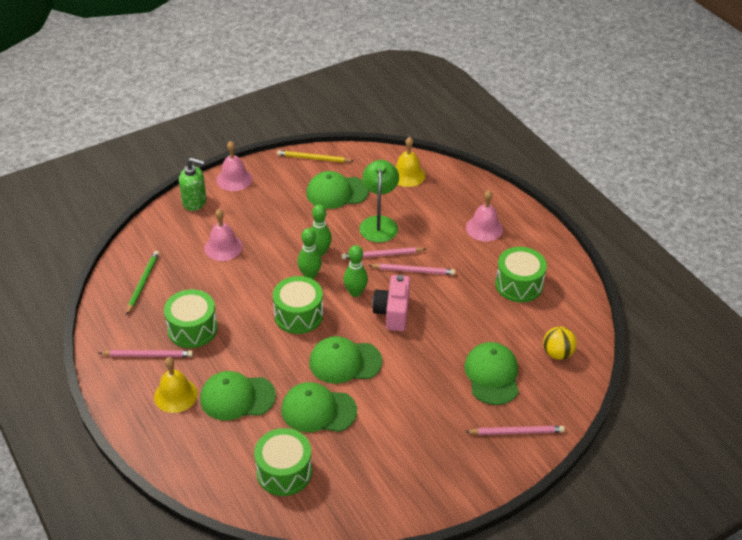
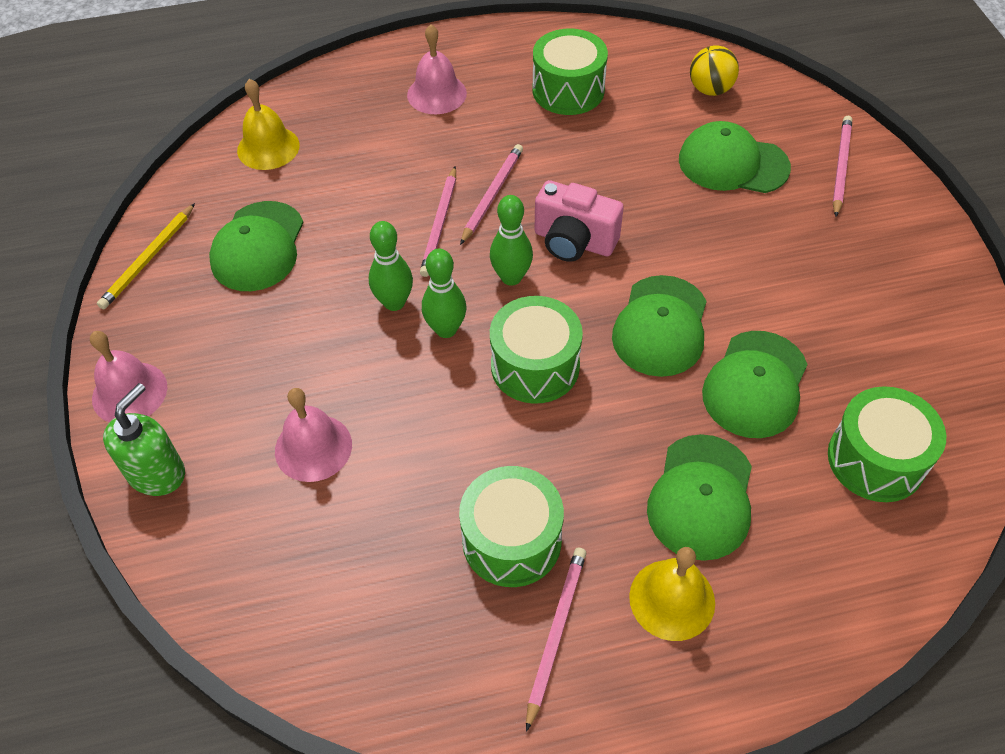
camera: 70 degrees left, 10 degrees up
green pencil [126,251,159,315] -> none
green lamp [359,160,399,243] -> none

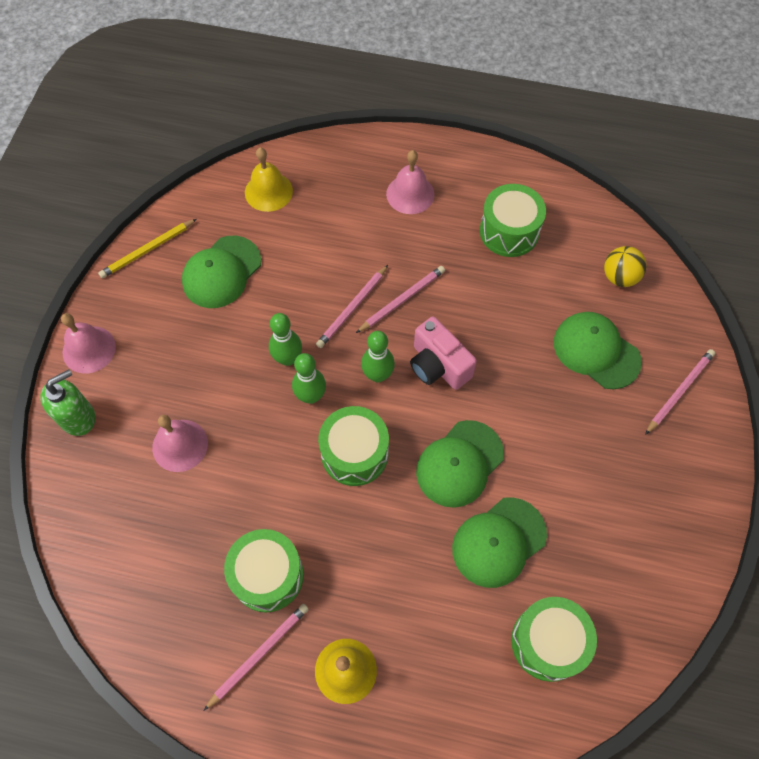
camera: 25 degrees right, 10 degrees up
green cap [647,434,752,561] -> none

